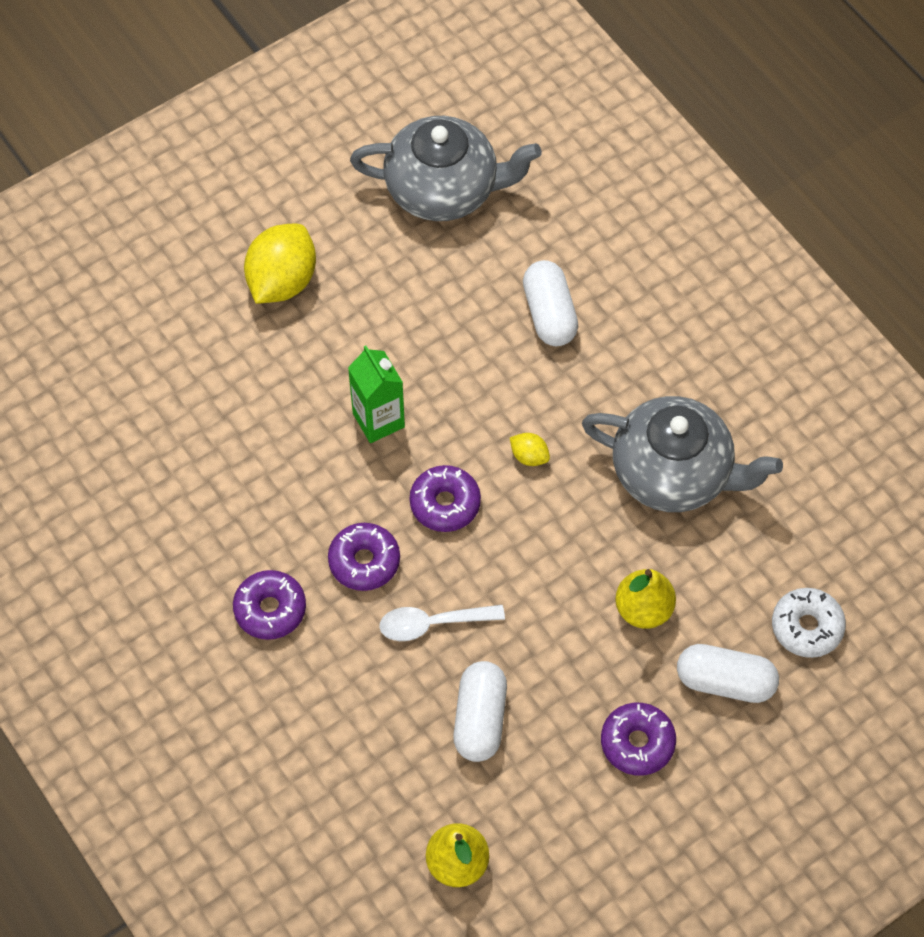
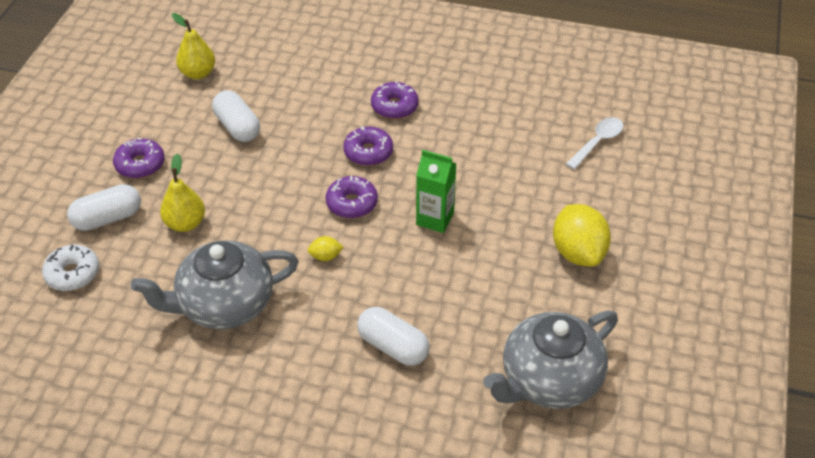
camera: 140 degrees right, 15 degrees down
white spoon [379,605,505,641] -> white spoon moved to [566,117,623,169]

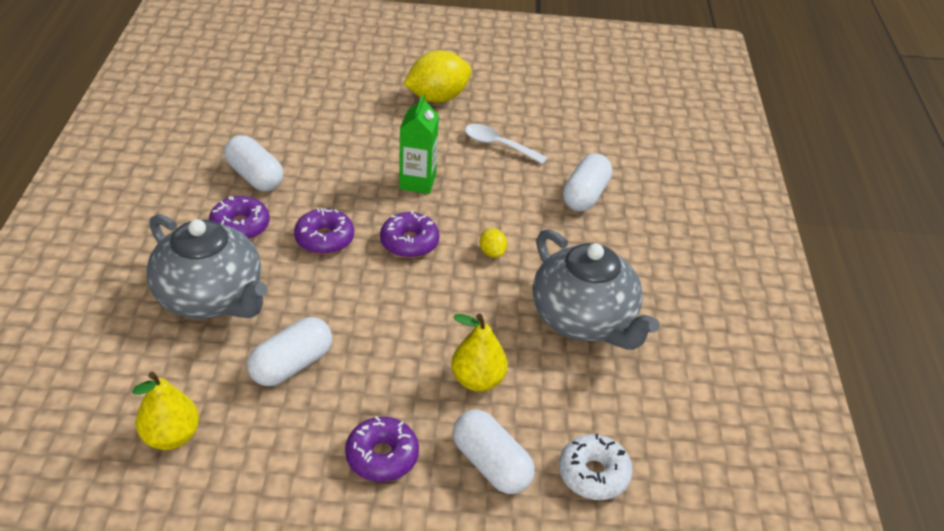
camera: 105 degrees left, 5 degrees down
grey teapot [483,310,618,409] -> grey teapot moved to [146,214,267,319]
white spoon [566,117,623,169] -> white spoon moved to [465,124,548,164]
none -> white capsule [224,135,283,191]

